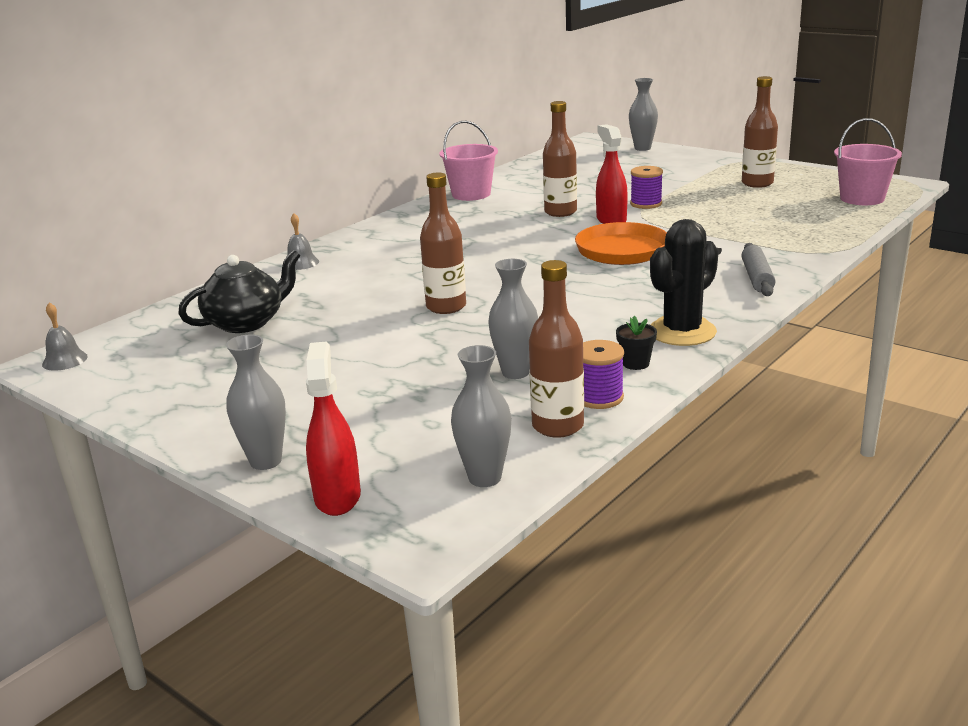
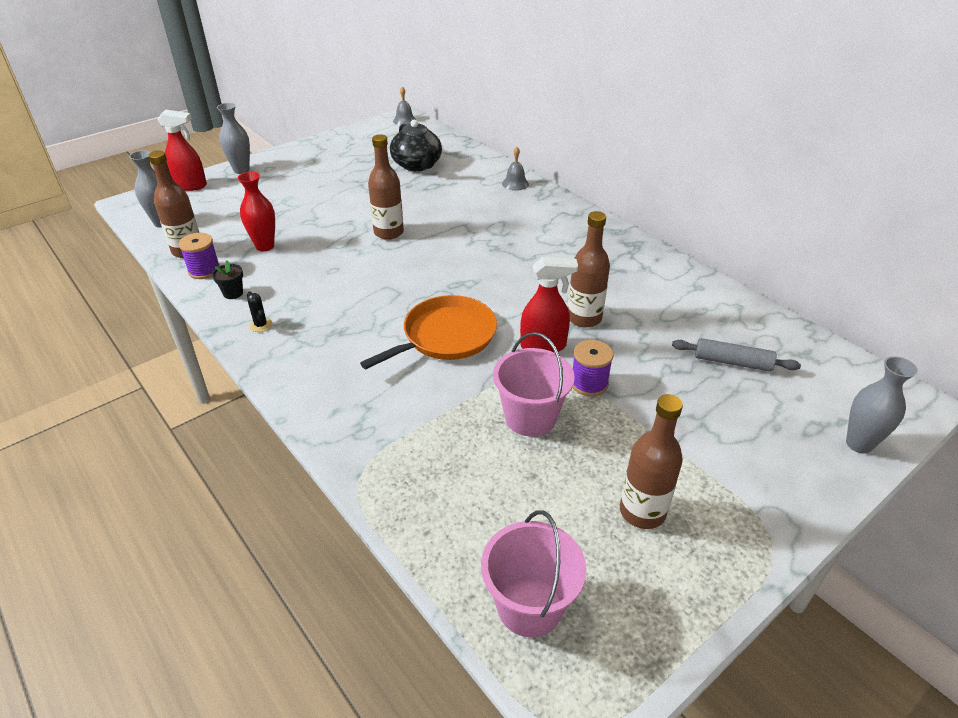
camera: 100 degrees right, 15 degrees up
pink bucket [440,121,498,201] -> pink bucket moved to [493,332,575,437]
grey vase [488,259,538,379] -> red vase [238,172,275,251]
black cactus [650,219,718,346] -> black cactus [247,291,272,332], size x0.41
grey rolling pin [742,243,776,296] -> grey rolling pin moved to [672,338,801,372]

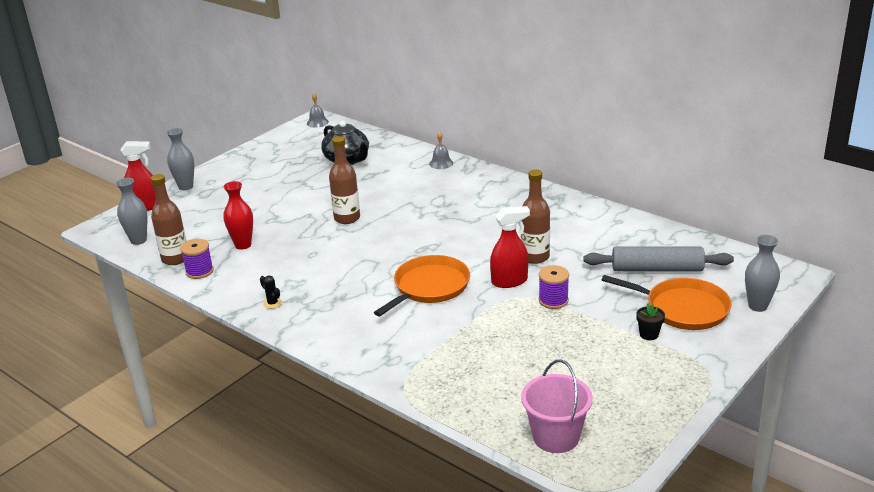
camera: 10 degrees left, 10 degrees down
black flower pot [212,260,243,299] -> black flower pot moved to [636,304,665,340]
pink bucket [493,332,575,437] -> none
brown bottle [620,394,683,529] -> none
grey rolling pin [672,338,801,372] -> grey rolling pin [584,247,734,272], size x1.53
none -> orange pan [602,275,732,330]

